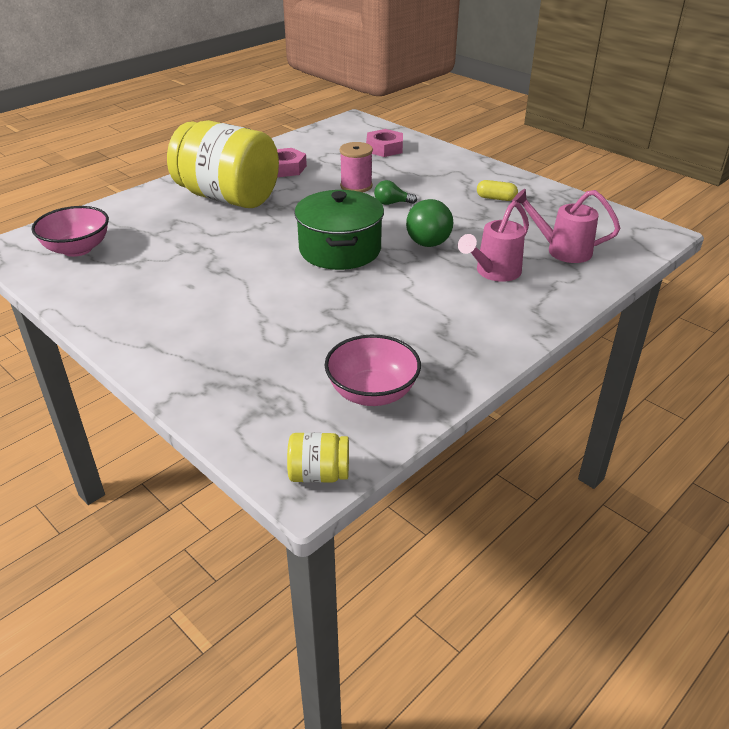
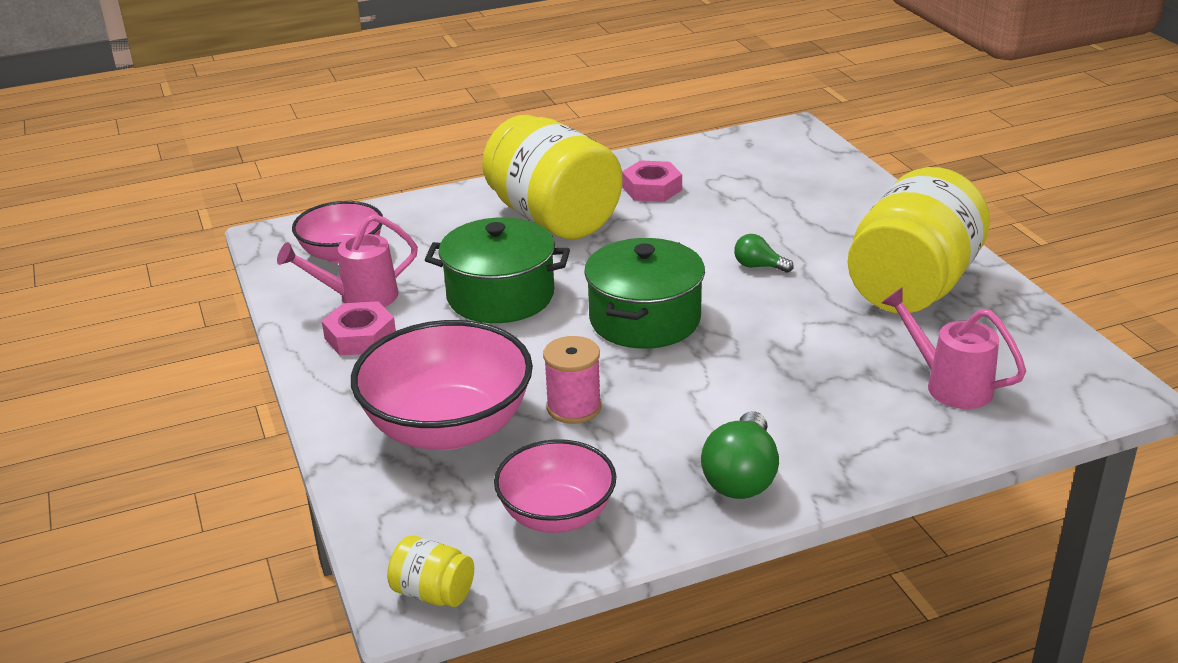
camera: 25 degrees right, 5 degrees down
pink spool [340,142,373,192] -> pink spool moved to [543,336,602,424]
pink nut [366,129,403,157] -> pink nut moved to [322,301,396,355]
green light bulb [406,199,453,247] -> green light bulb moved to [701,411,779,499]
pink watering can [458,201,529,282] -> pink watering can moved to [277,214,418,307]
yellow capsule [477,180,518,201] -> yellow jar [848,167,990,313]
none -> pink bowl [351,320,533,450]
none -> green pot [425,217,570,323]

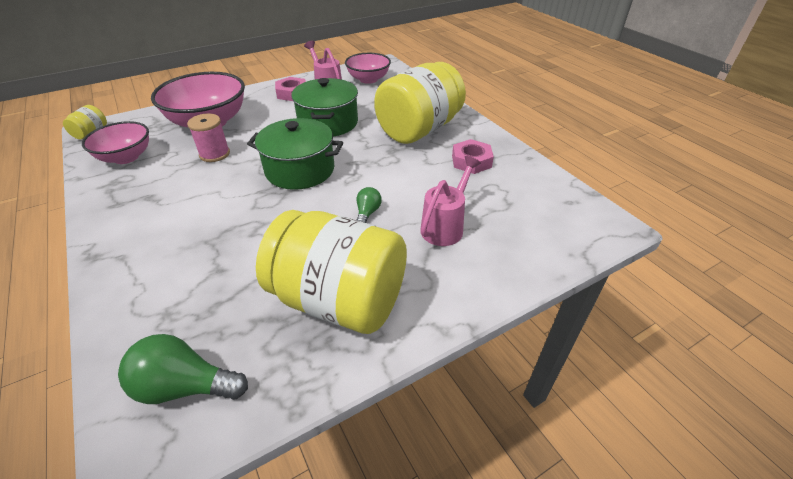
camera: 80 degrees right, 10 degrees up
green light bulb [701,411,779,499] -> green light bulb moved to [118,334,248,404]
pink watering can [881,287,1026,409] -> pink watering can moved to [420,156,481,246]

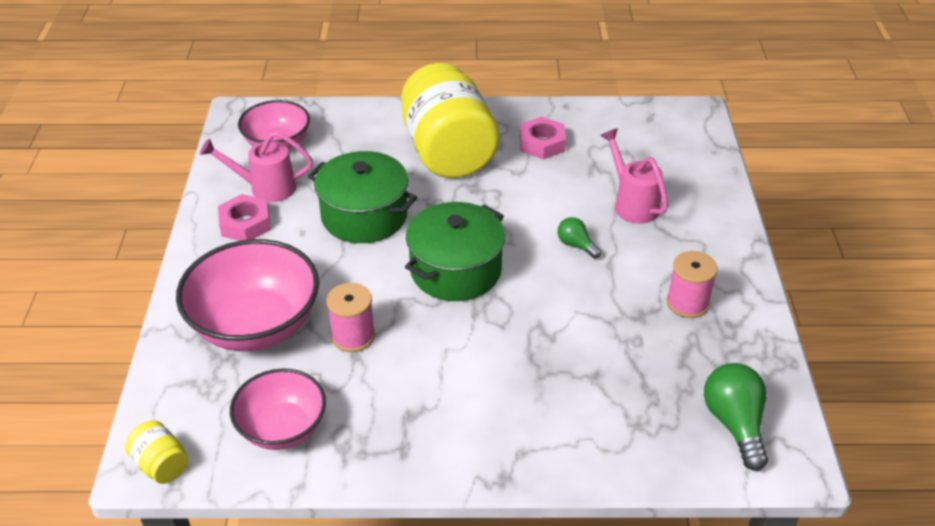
camera: 60 degrees left, 0 degrees up
green light bulb [118,334,248,404] -> green light bulb turned 135 degrees clockwise [704,363,768,471]
yellow jar [256,210,407,334] -> pink spool [666,251,718,318]

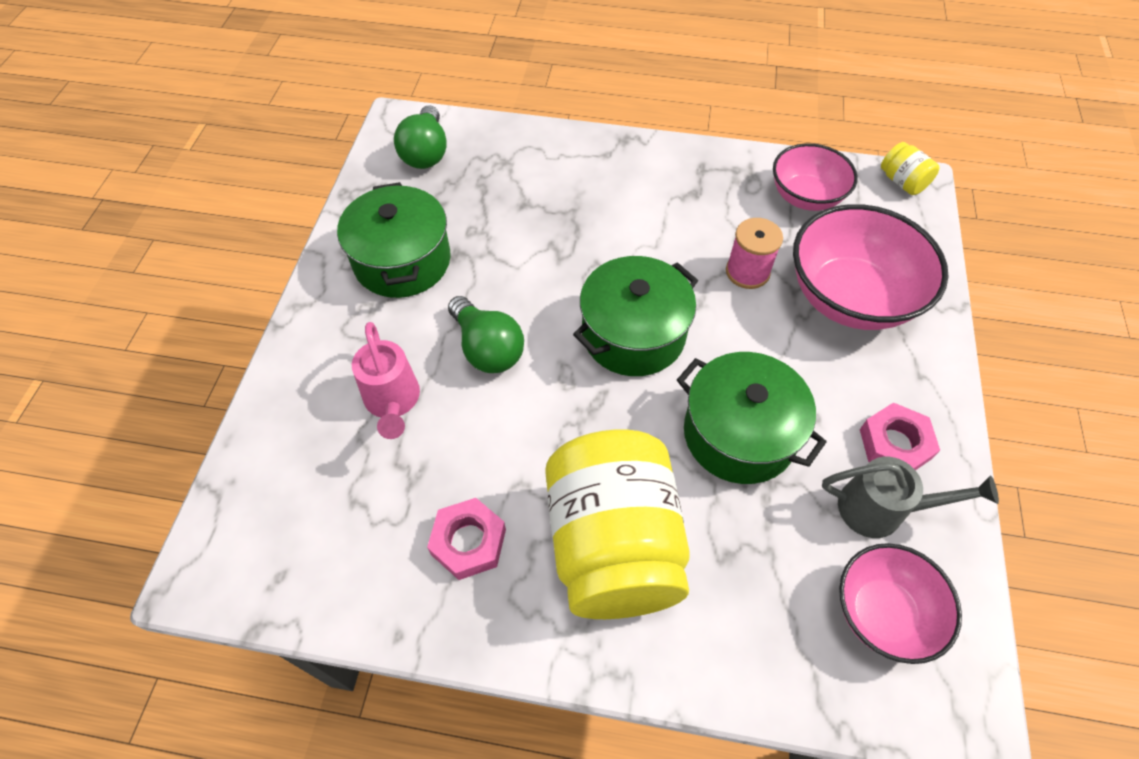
camera: 170 degrees left, 15 degrees up
pink watering can [200,131,313,202] -> grey watering can [822,456,999,538]
green light bulb [558,217,601,259] -> green light bulb [448,296,524,373], size x1.78
pink spool [666,251,718,318] -> green pot [337,182,451,298]

